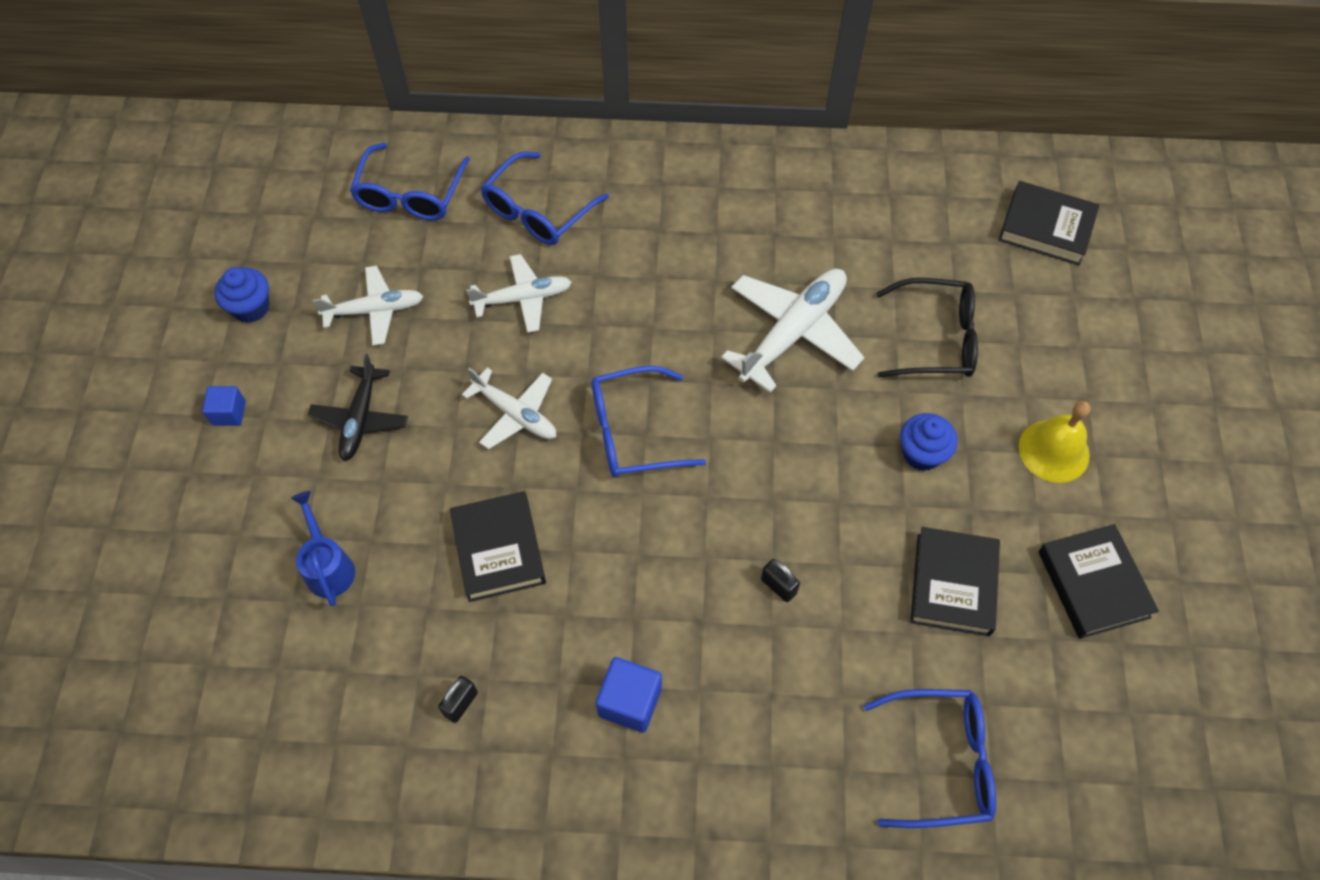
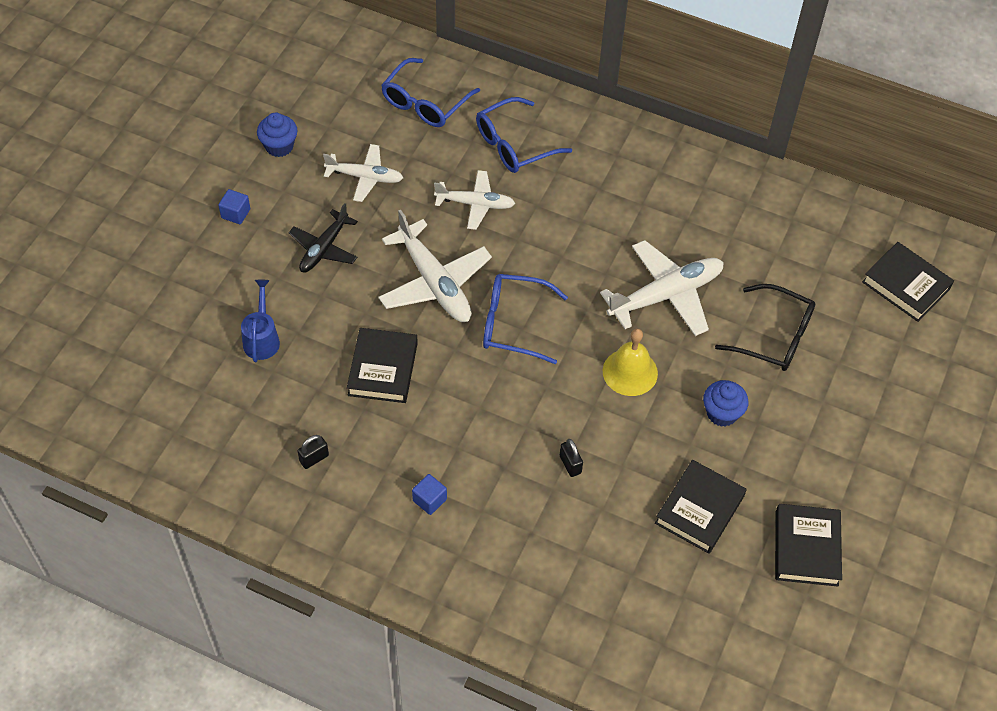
camera: 20 degrees right, 5 degrees down
white plane [462,367,556,449] -> white plane [378,210,492,322], size x1.59
blue cube [596,657,662,733] -> blue cube [412,474,447,515], size x0.66
blue glasses [864,689,996,828] -> none
yellow bell [1019,401,1090,483] -> yellow bell moved to [603,328,658,396]

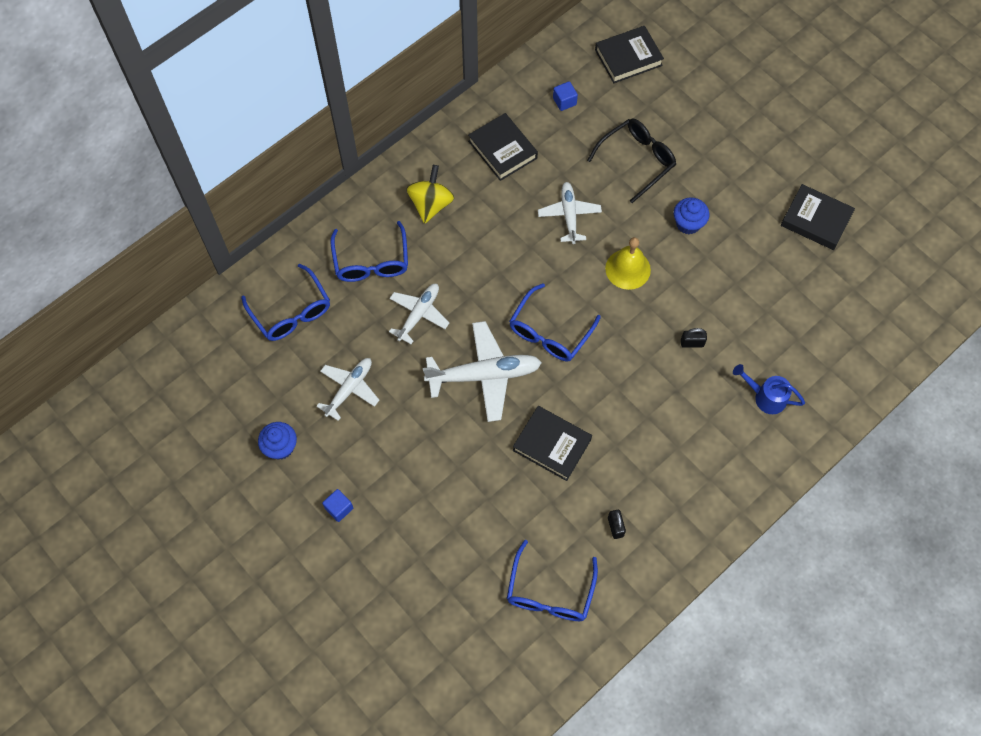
camera: 65 degrees left, 10 degrees up
blue watering can [241,280,280,362] -> blue watering can moved to [733,364,805,414]
black plane [289,203,358,272] -> none
blue cube [412,474,447,515] -> blue cube moved to [553,81,578,111]
white plane [600,240,724,336] -> white plane [538,182,602,244], size x0.63
black book [655,460,746,554] -> black book moved to [468,113,538,181]
none -> yellow spinning top [406,165,454,224]
none -> blue glasses [507,540,598,621]

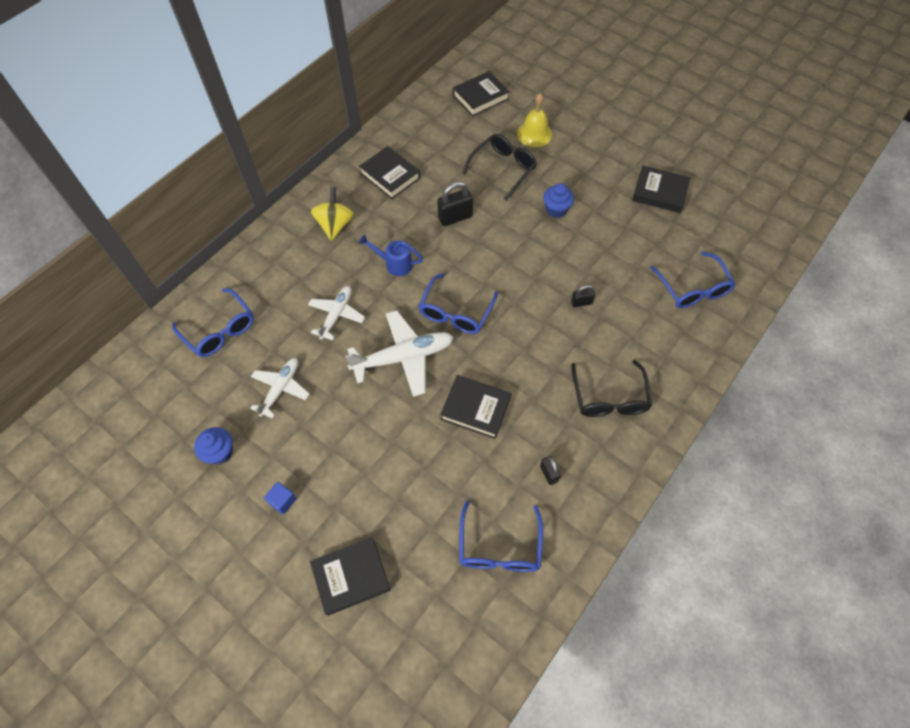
camera: 10 degrees left, 5 degrees down
blue glasses [330,221,408,282] -> blue glasses moved to [650,252,736,308]
white plane [538,182,602,244] -> black padlock [437,181,473,226]
blue cube [553,81,578,111] -> none
yellow bell [605,237,651,290] -> yellow bell moved to [517,93,552,147]
blue watering can [733,364,805,414] -> blue watering can moved to [359,234,423,276]
none -> black book [310,537,390,616]
none -> black glasses [571,360,652,417]

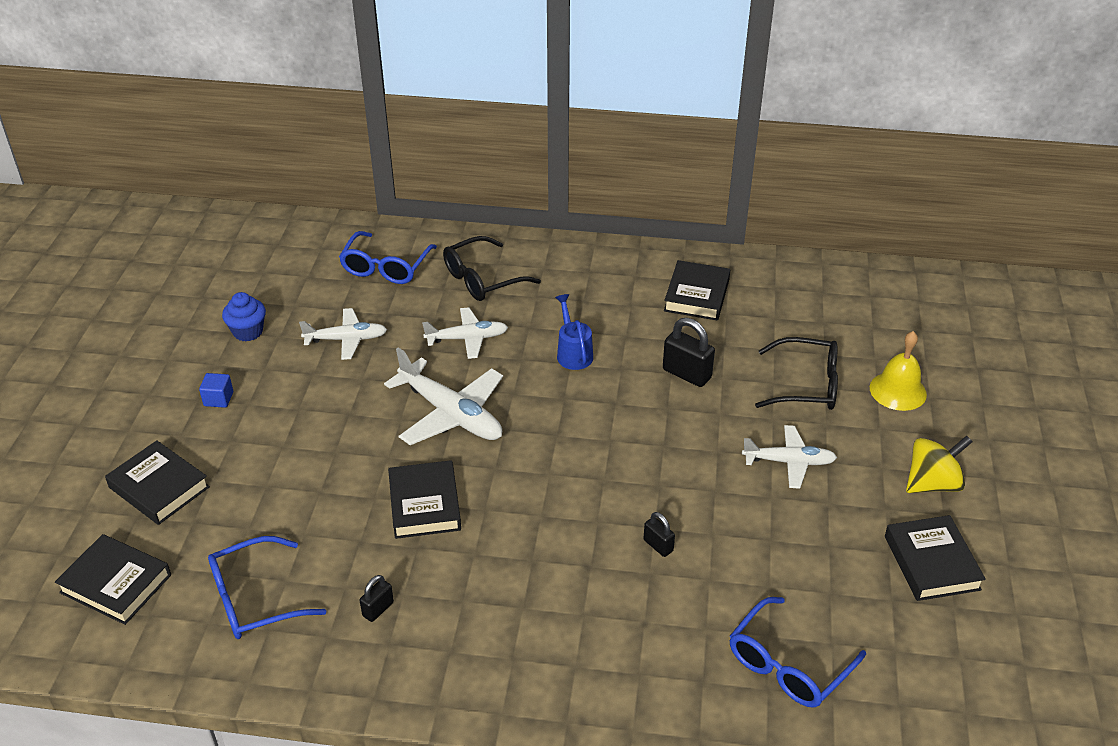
camera: 60 degrees right, 20 degrees down
yellow spinning top [311,187,354,241] -> yellow spinning top moved to [906,436,973,493]
blue glasses [418,273,498,334] -> none
black book [453,71,510,116] -> black book moved to [55,534,171,625]
blue cupcake [543,183,574,218] -> white plane [742,425,837,489]
black glasses [571,360,652,417] -> black glasses moved to [443,236,541,301]

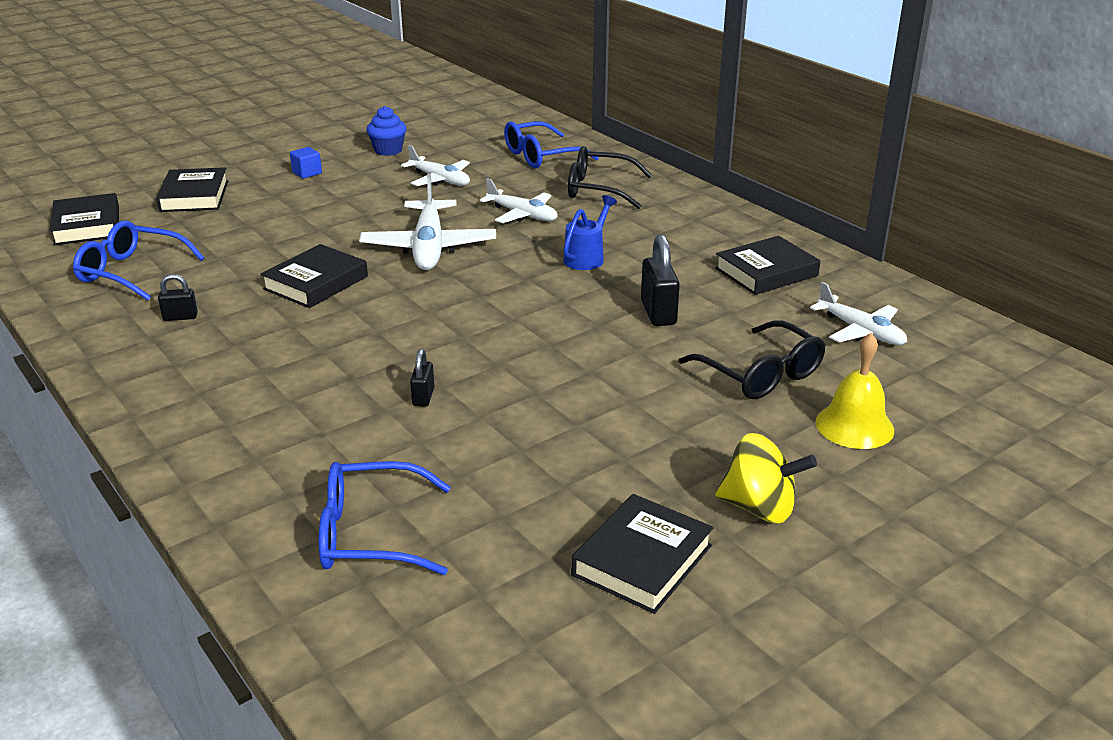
camera: 45 degrees right, 10 degrees down
white plane [742,425,837,489] -> white plane moved to [810,282,907,345]

